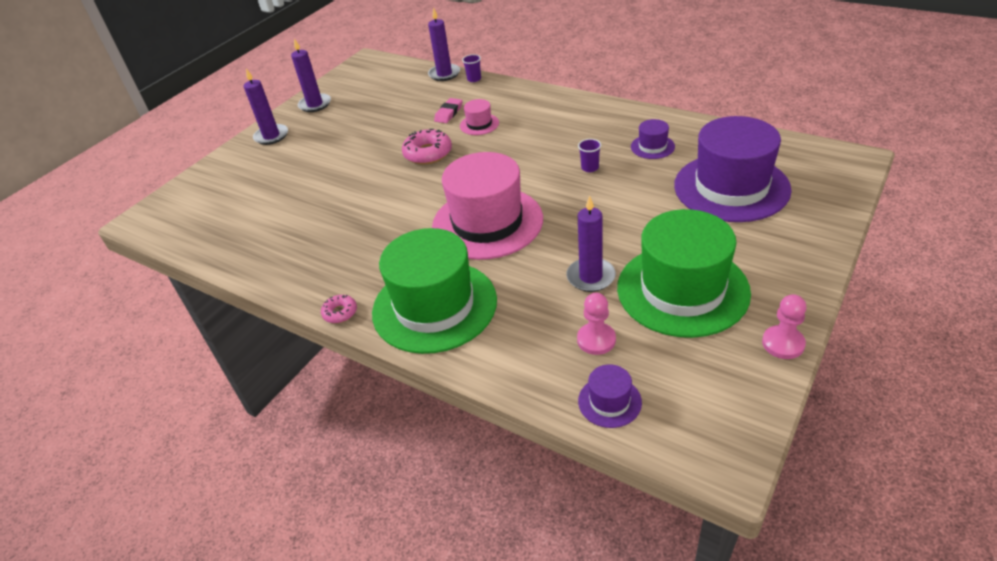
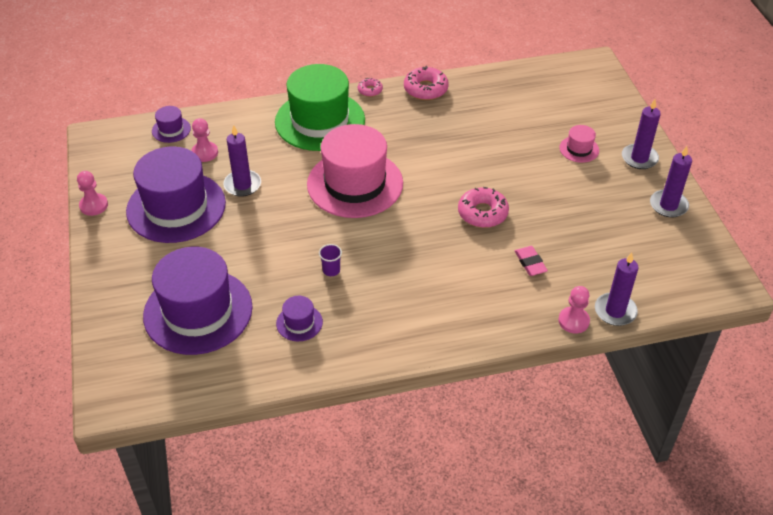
camera: 130 degrees right, 5 degrees up
pink hat [460,99,499,135] -> pink hat moved to [560,125,599,163]
purple cup [462,54,481,82] -> pink pawn [558,286,590,333]
green hat [617,209,751,338] -> purple hat [126,146,226,243]
none -> pink donut [404,66,449,100]

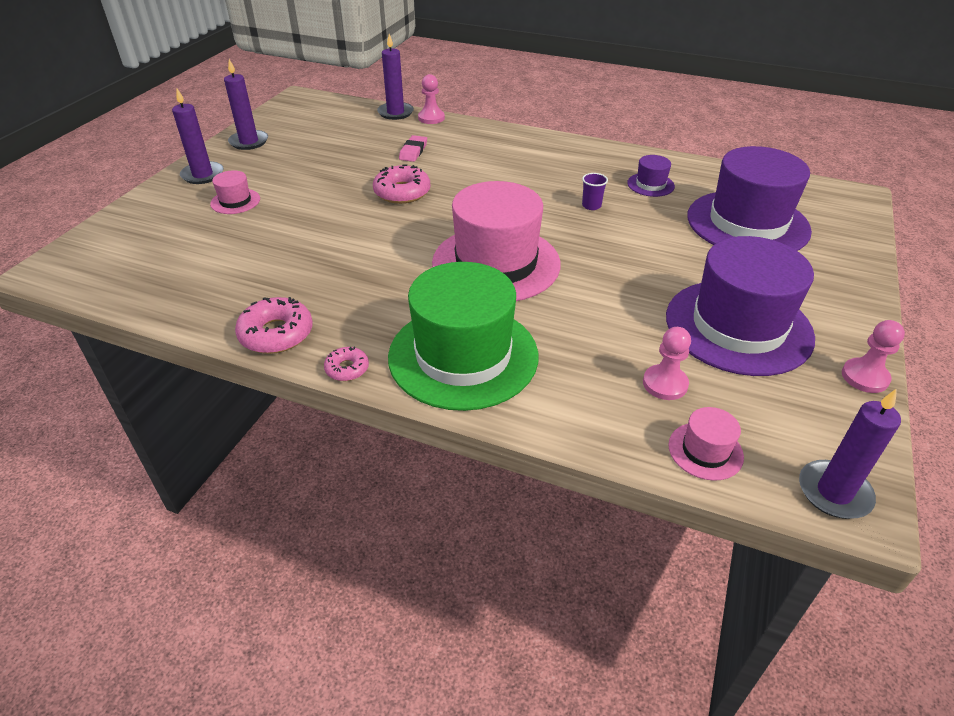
camera: 145 degrees left, 5 degrees down
purple hat [152,106,191,143] -> pink hat [668,407,744,481]
purple candle [223,125,261,197] -> purple candle moved to [799,389,901,519]

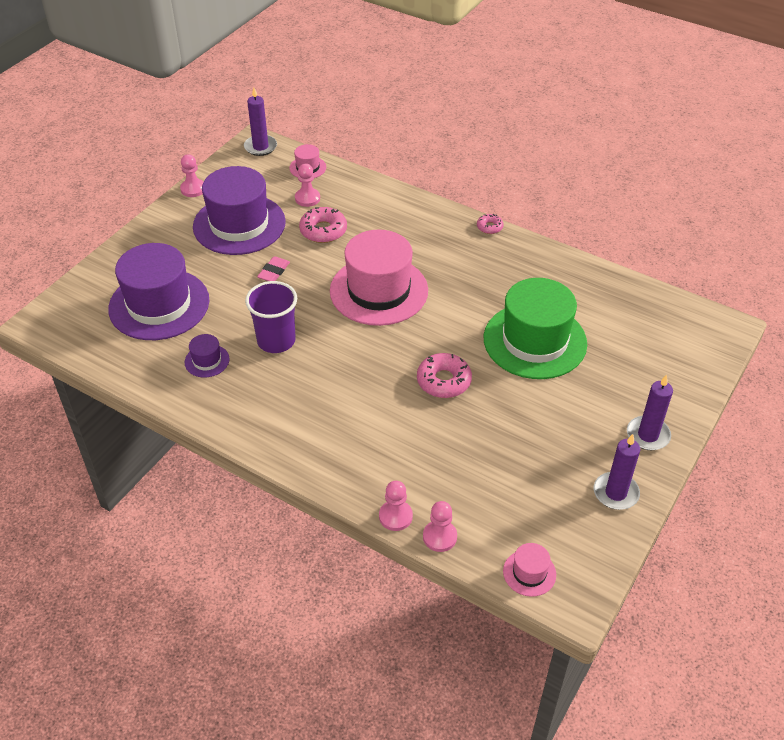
camera: 170 degrees left, 5 degrees up
pink hat [210,170,260,214] -> pink hat moved to [503,543,556,597]
pink donut [235,297,313,354] -> pink donut moved to [299,207,347,243]
purple candle [377,34,414,120] -> pink pawn [423,501,457,552]
green hat [388,262,538,411] -> green hat moved to [484,278,587,379]
pink eraser [399,135,427,162] -> pink eraser moved to [257,256,290,281]
purple cup [582,173,608,210] -> purple cup [245,281,297,353], size x2.21

